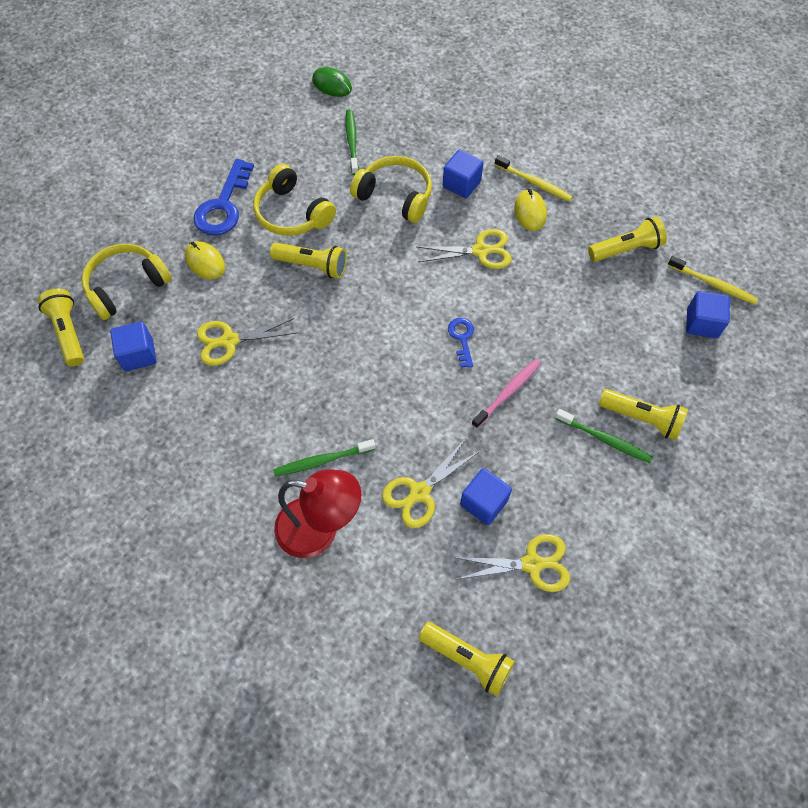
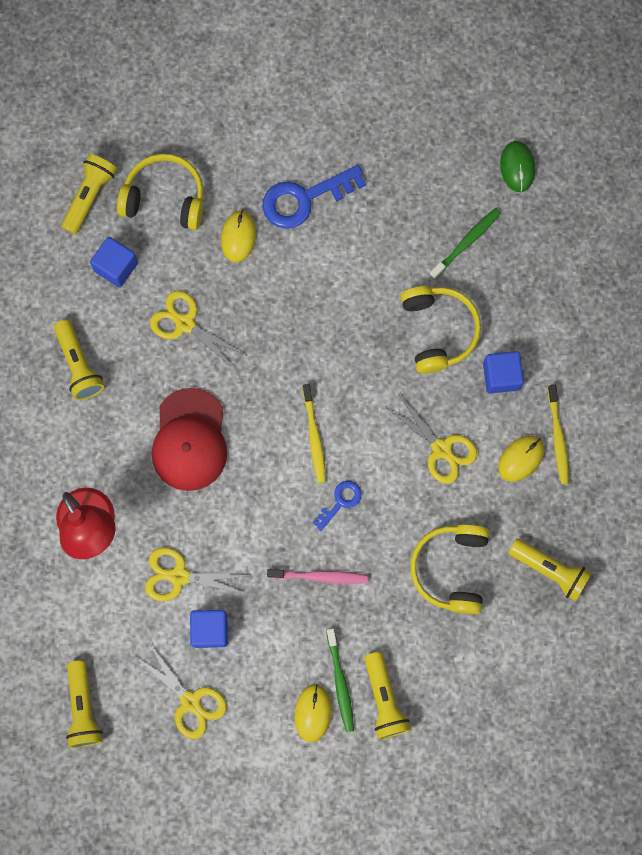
camera: 50 degrees right, 15 degrees up
yellow headphones [253,164,336,236] -> yellow headphones moved to [410,524,489,614]
yellow flashlight [270,243,347,279] -> yellow flashlight moved to [54,320,104,400]
green toothbrush [273,439,376,477] -> none
yellow toothbrush [668,256,758,305] -> yellow toothbrush moved to [303,384,326,483]
blue cube [686,291,730,338] -> none
none -> red cap [152,388,227,491]
none -> yellow mouse [294,684,332,742]

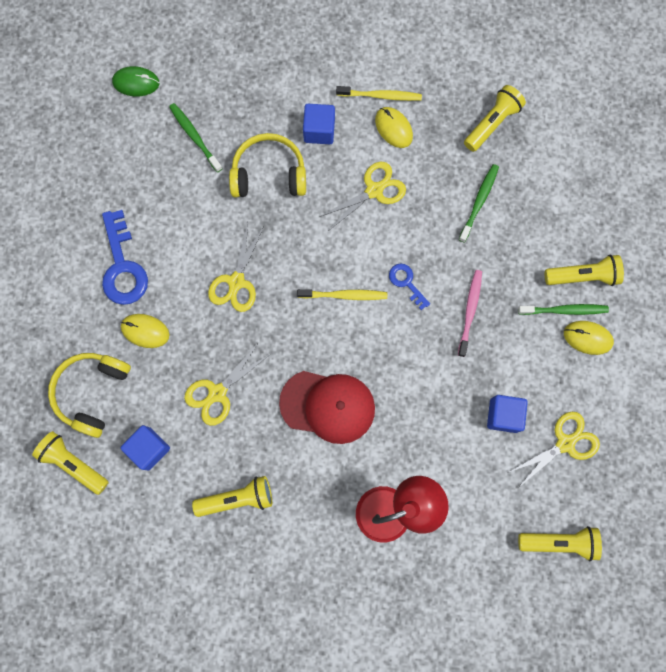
camera: 80 degrees left, 0 degrees up
yellow scissors [145,547,250,601] -> yellow scissors moved to [208,223,264,312]
yellow headphones [410,524,489,614] -> green toothbrush [459,164,499,242]

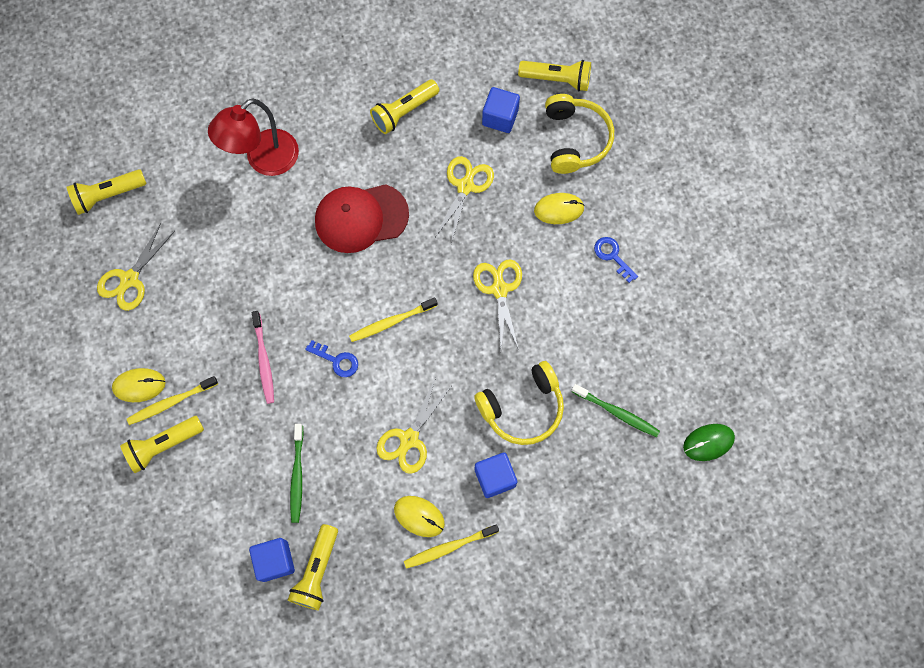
camera: 155 degrees right, 5 degrees down
blue key [102,210,148,305] -> blue key [594,237,638,283], size x0.54
blue cube [487,395,528,433] -> blue cube moved to [249,538,295,582]
green toothbrush [518,304,609,315] -> yellow toothbrush [127,376,218,425]

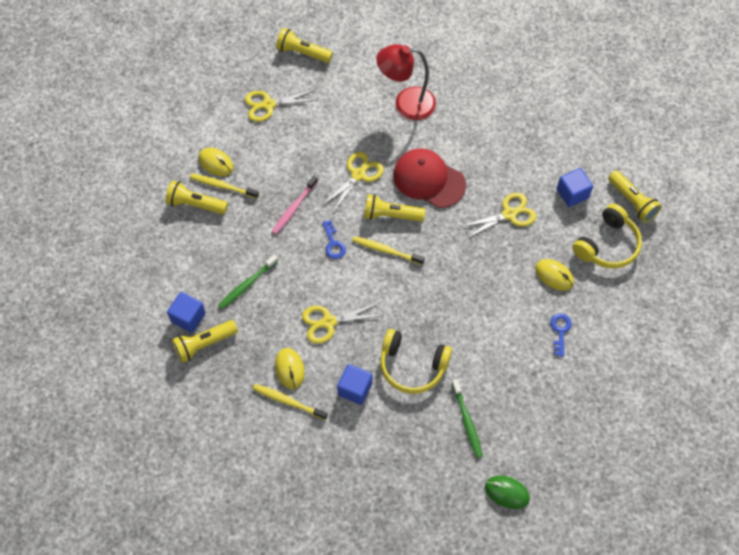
camera: 45 degrees right, 10 degrees down
yellow flashlight [370,79,439,134] -> yellow flashlight moved to [364,194,425,222]
yellow scissors [473,259,522,350] -> yellow scissors moved to [323,152,384,213]

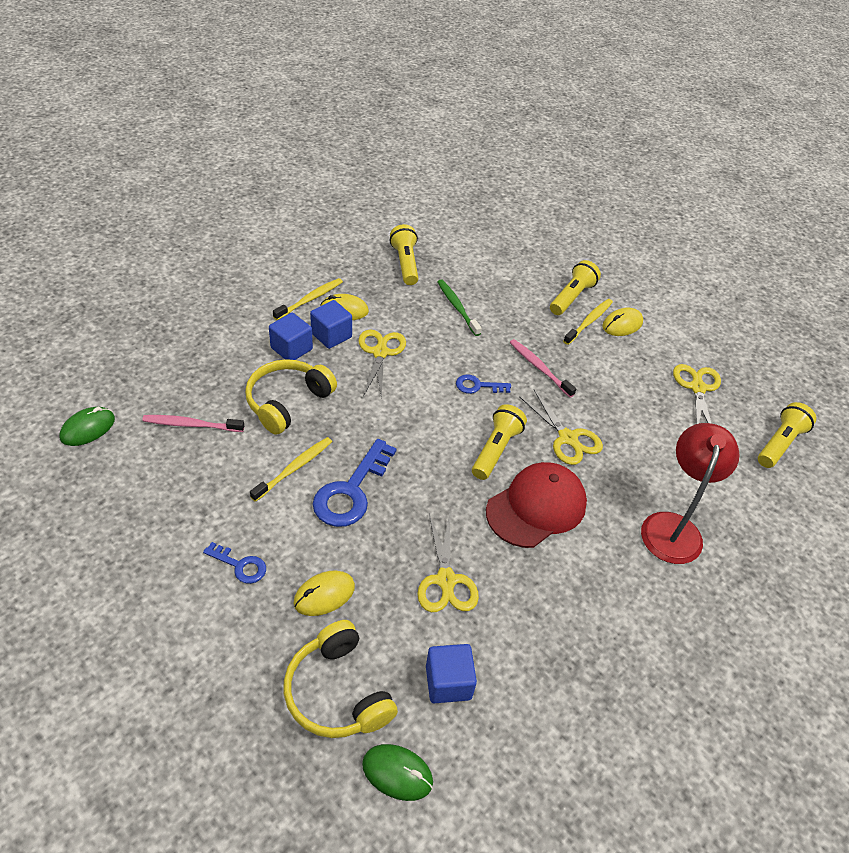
camera: 105 degrees right, 15 degrees down
blue cube [167,292,206,333] -> blue cube moved to [310,300,352,349]
yellow toothbrush [352,236,425,265] -> yellow toothbrush moved to [250,437,332,502]
green toothbrush [452,379,483,458] -> pink toothbrush [142,415,244,432]
yellow flashlight [608,171,662,223] -> green mouse [362,744,433,801]
none -> blue key [312,439,397,527]

